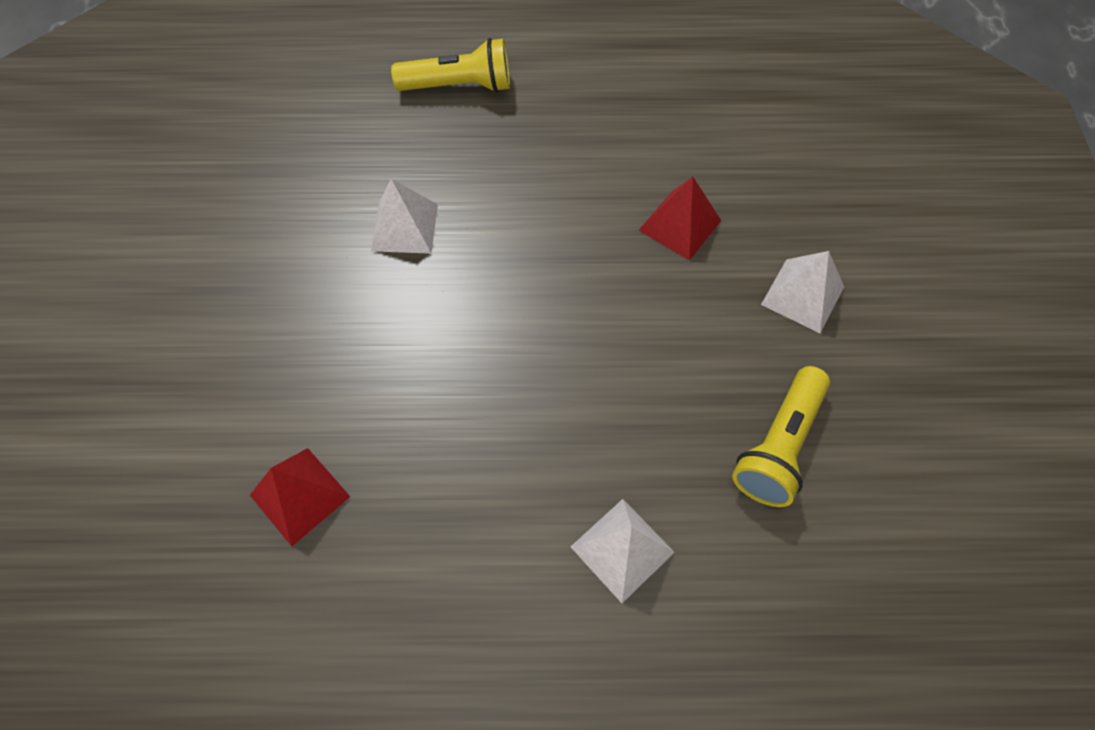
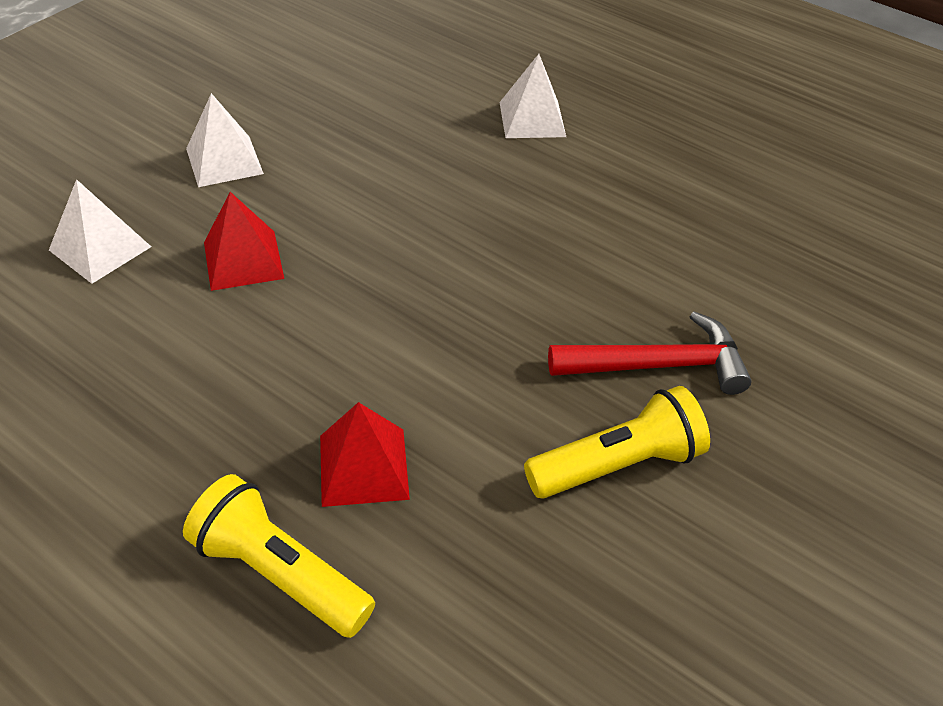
camera: 145 degrees left, 15 degrees down
red pyramid [250,448,350,546] -> red pyramid moved to [320,402,410,507]
white pyramid [371,179,438,254] -> white pyramid moved to [49,179,151,284]
yellow flashlight [732,366,830,507] -> yellow flashlight moved to [524,386,710,499]
none -> red hammer [548,311,751,395]

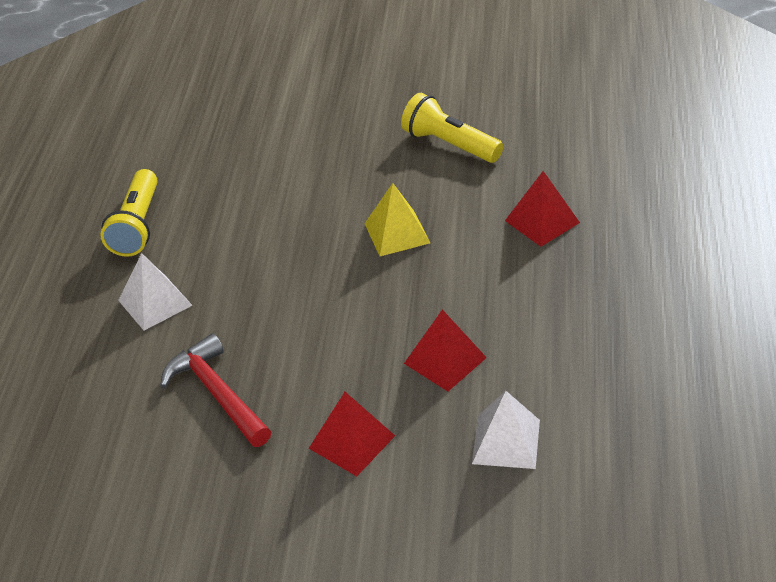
camera: 115 degrees left, 5 degrees down
yellow flashlight [183,474,375,638] -> yellow flashlight moved to [100,169,158,257]
white pyramid [186,93,264,187] -> red pyramid [309,392,395,476]
red hammer [548,311,751,395] -> red hammer moved to [160,334,271,447]
none -> yellow pyramid [364,183,430,256]

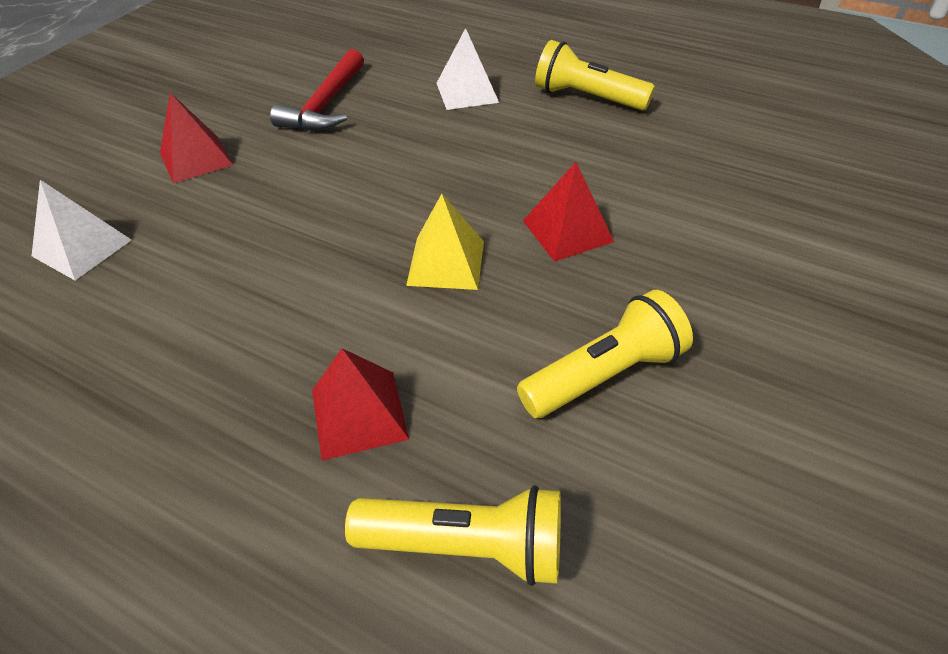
camera: 110 degrees right, 5 degrees up
red hammer [160,334,271,447] -> red hammer turned 120 degrees clockwise [270,49,364,131]
red pyramid [404,309,487,391] -> red pyramid moved to [523,162,614,262]
none -> yellow flashlight [345,485,561,586]

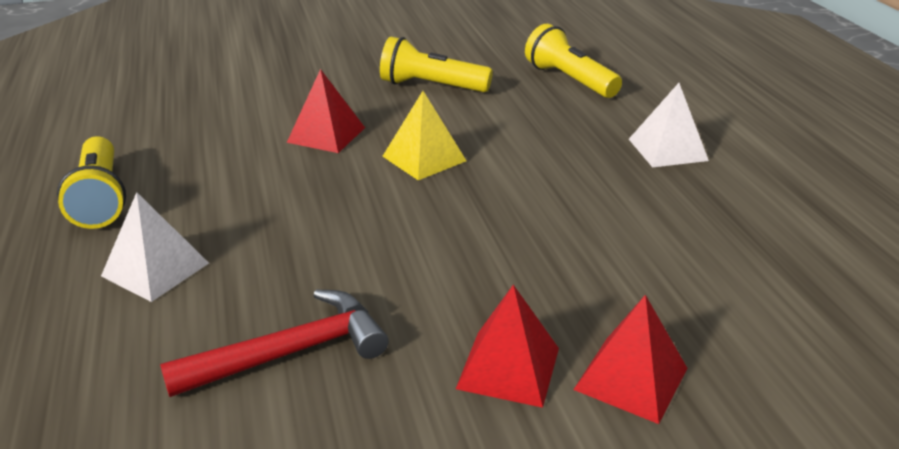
camera: 135 degrees left, 15 degrees down
white pyramid [32,180,131,280] -> white pyramid moved to [629,83,709,168]
red pyramid [312,348,409,460] -> red pyramid moved to [573,295,687,424]

